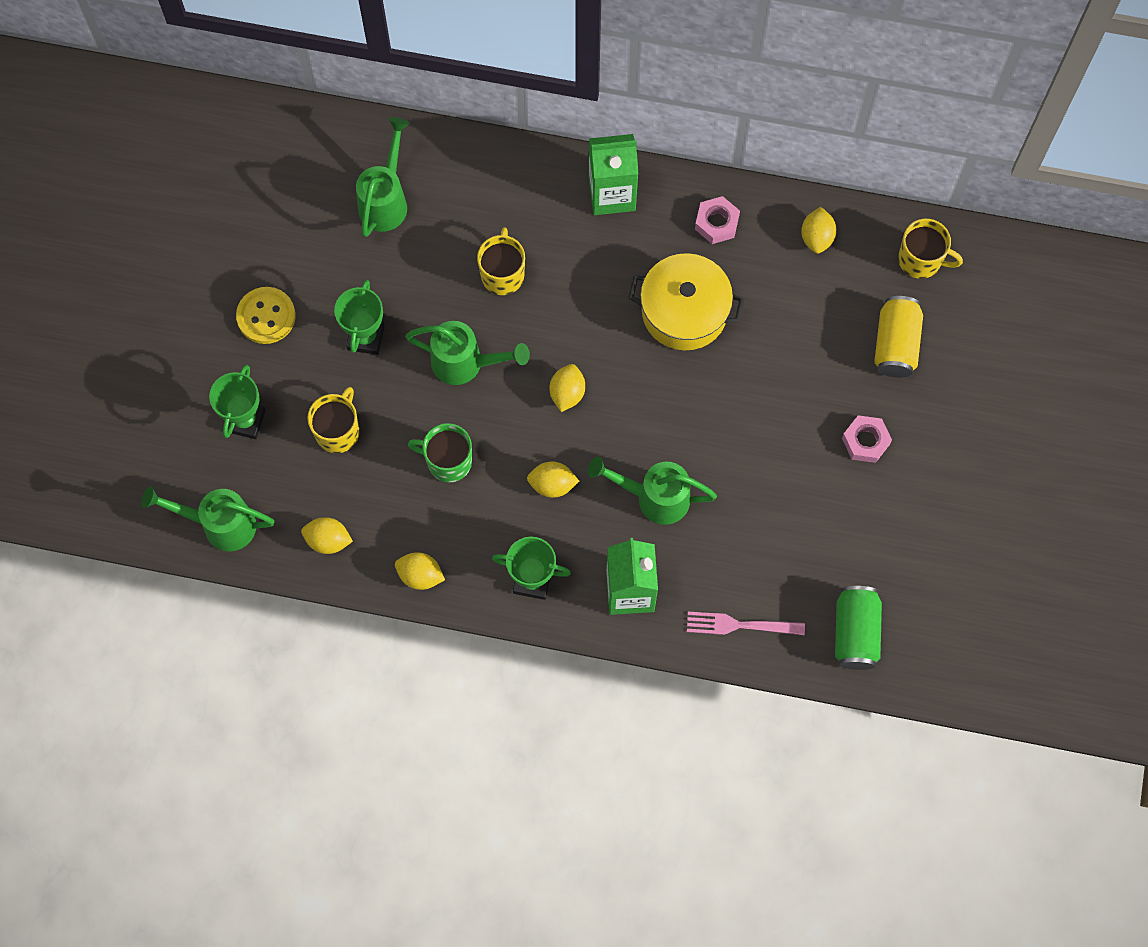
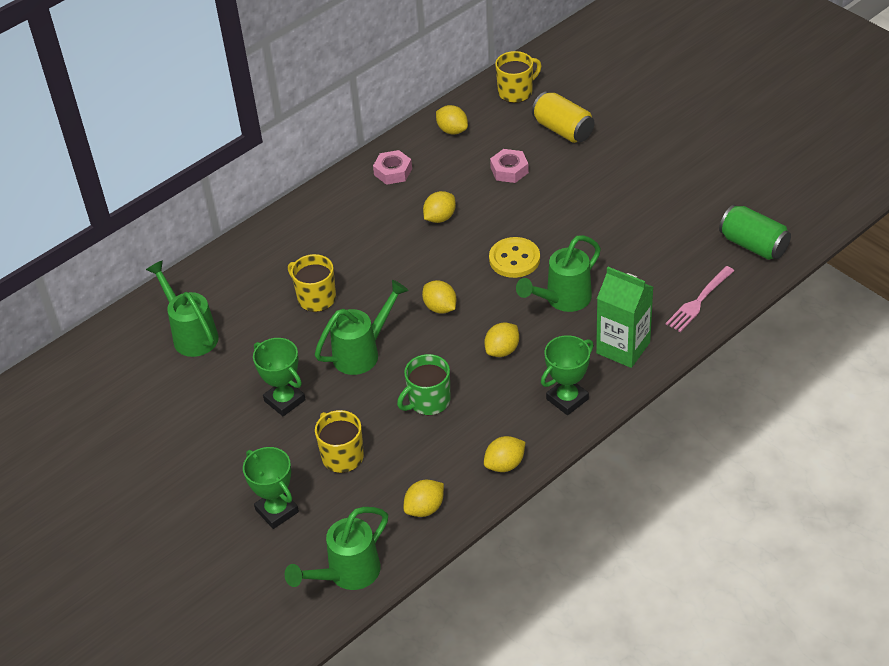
camera: 50 degrees left, 25 degrees down
yellow button [236,287,296,344] -> yellow button moved to [489,237,540,278]
green carton [589,134,638,215] -> none
yellow pot [628,253,744,350] -> yellow lemon [423,191,456,223]
pink nut [842,415,892,463] -> pink nut moved to [490,149,529,183]

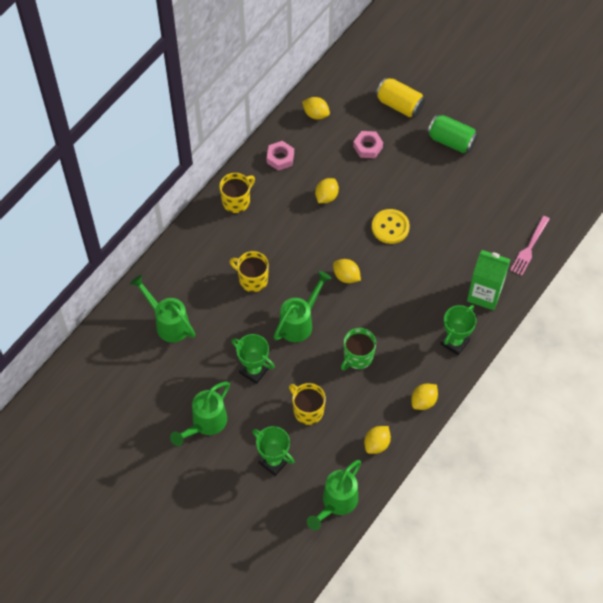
camera: 15 degrees left, 15 degrees up
yellow lemon [484,323,519,357] -> none
yellow mug [495,51,541,103] -> yellow mug moved to [219,173,255,213]
green watering can [516,235,601,312] -> green watering can moved to [170,381,230,446]
green can [719,205,791,260] -> green can moved to [427,114,478,153]

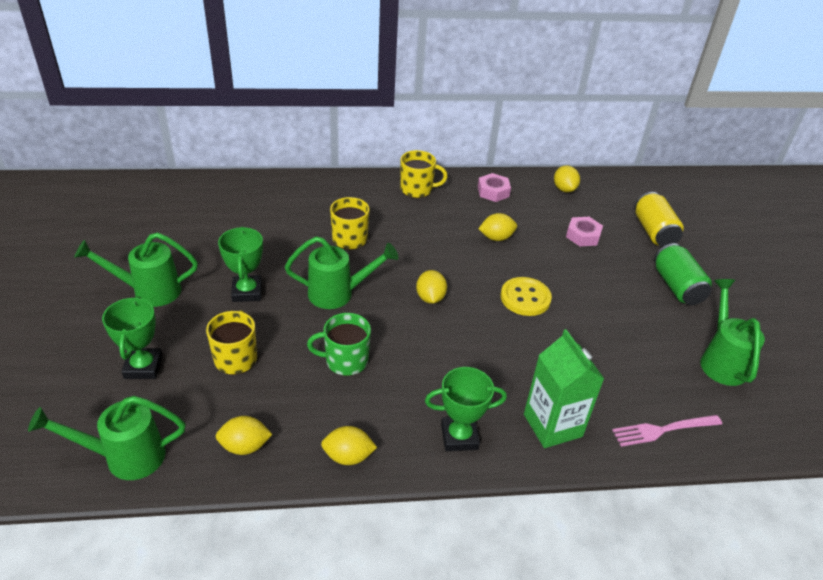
camera: 45 degrees right, 20 degrees down
green watering can [130,275,195,343] -> green watering can moved to [700,279,765,386]

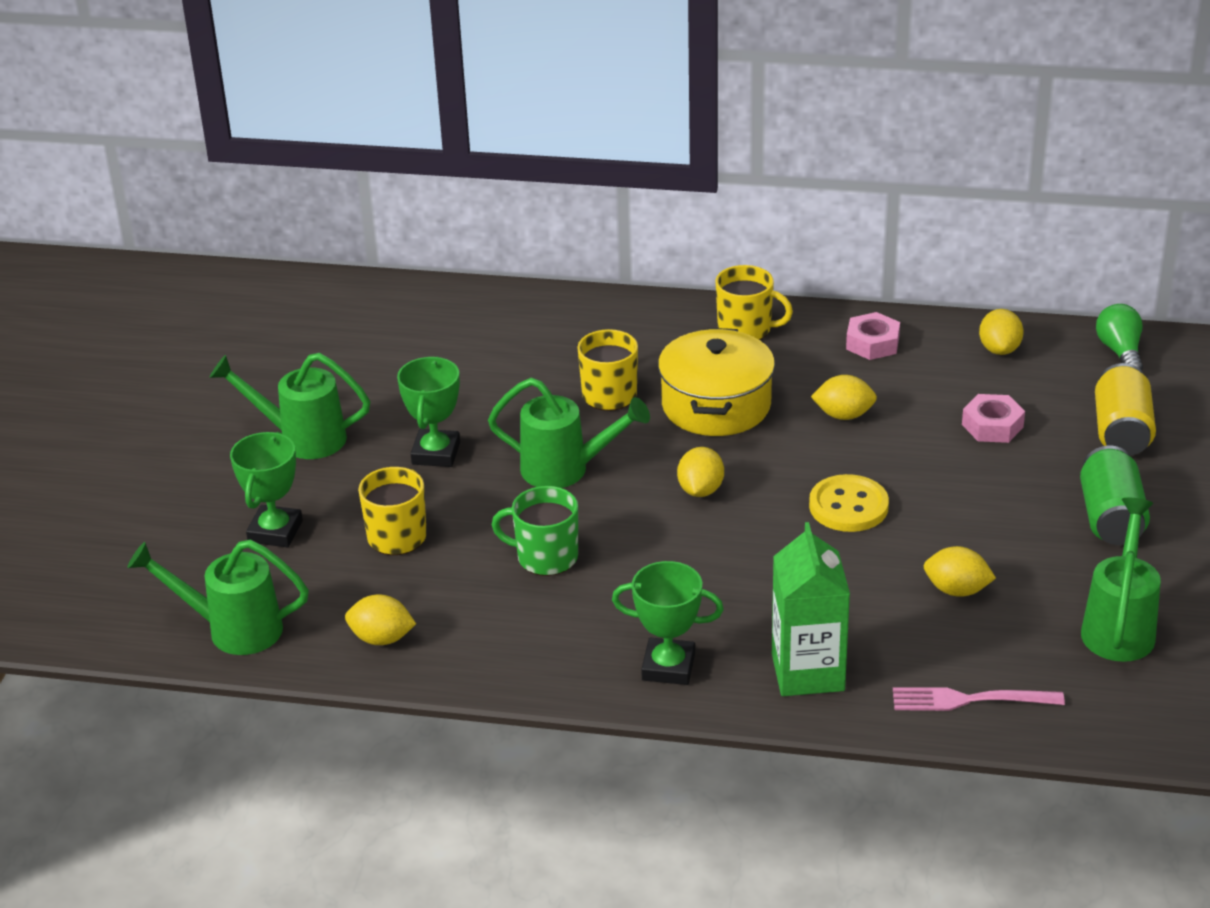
camera: 20 degrees right, 5 degrees down
yellow lemon [321,426,377,465] -> yellow lemon moved to [924,546,996,597]
none -> yellow pot [658,328,775,436]
none -> green light bulb [1096,304,1143,371]

